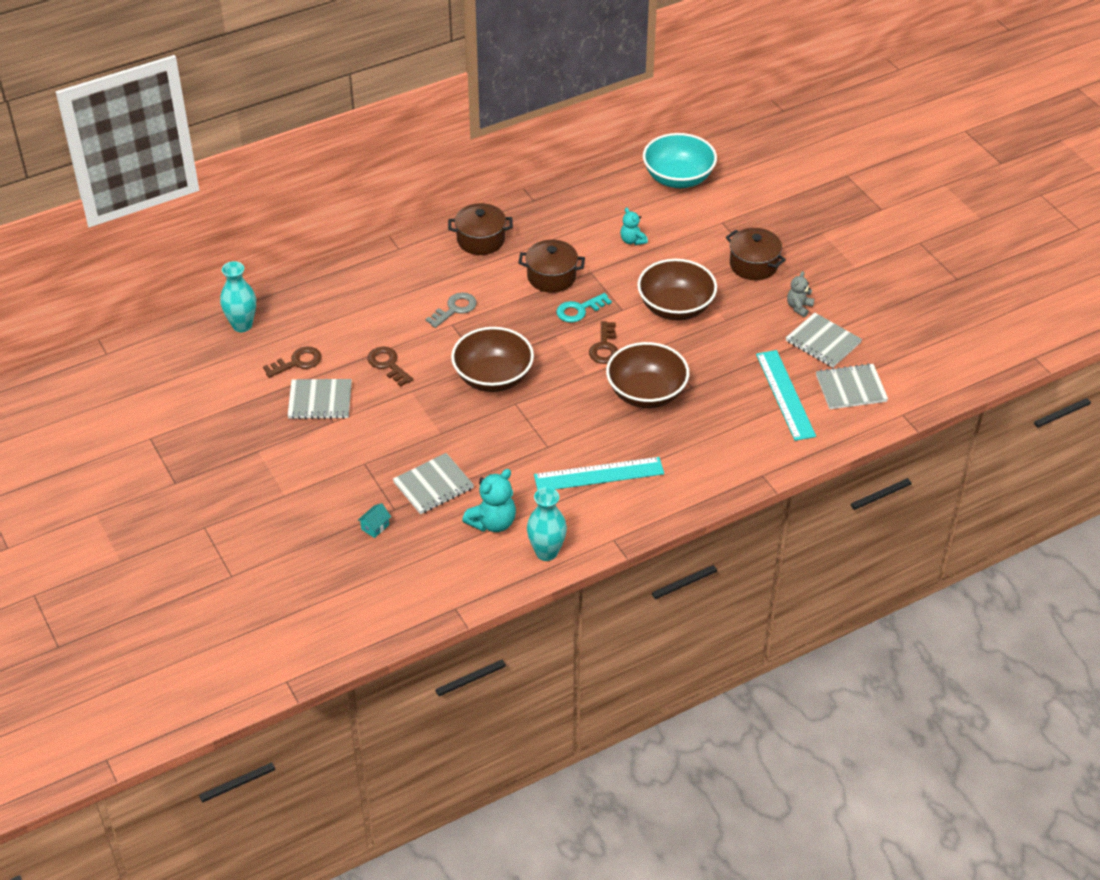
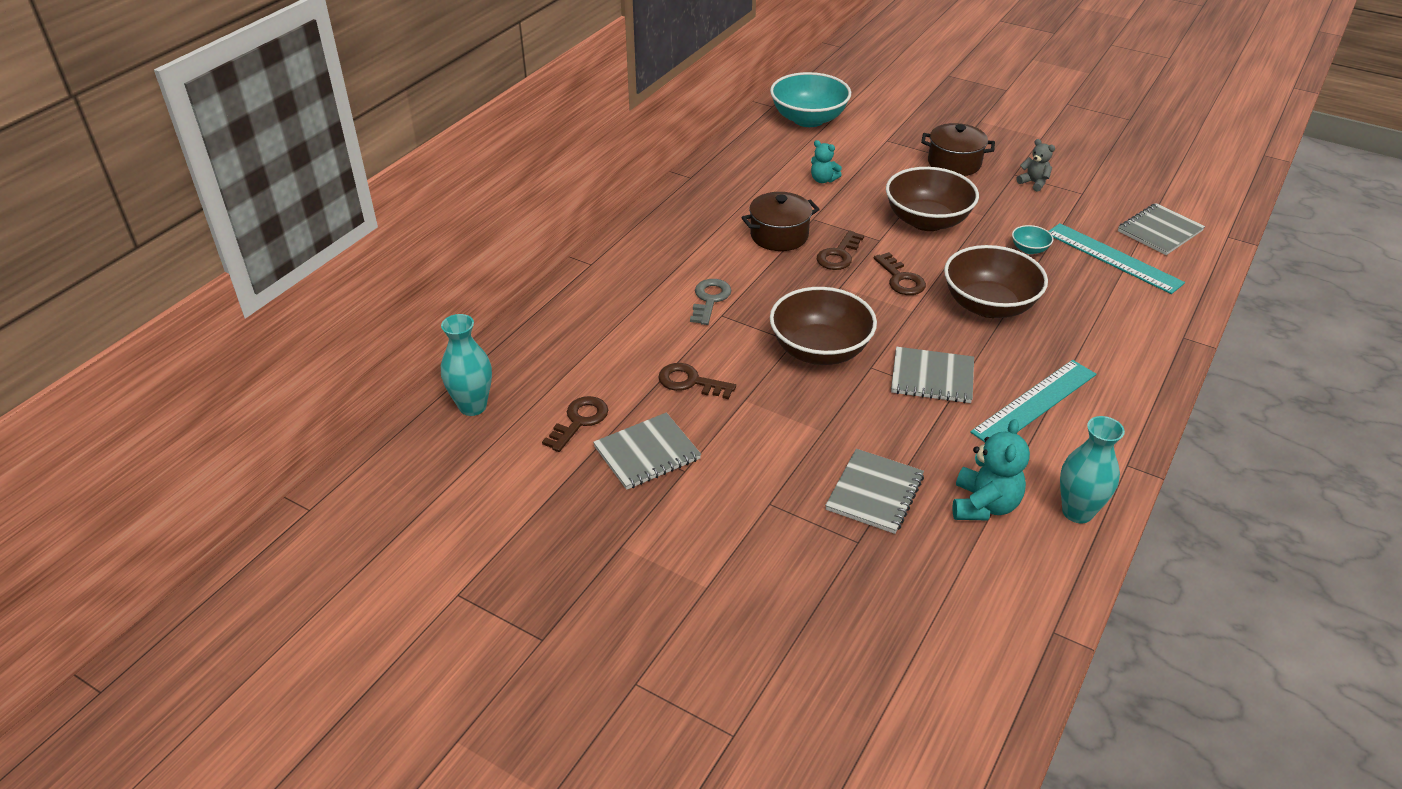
camera: 30 degrees left, 5 degrees down
turquoise house [357,503,391,538] -> none
brown pot [448,203,513,255] -> none
turquoise key [556,293,612,323] -> brown key [817,230,864,270]
grey notebook [786,312,862,368] -> grey notebook moved to [891,347,974,403]
grey teddy bear [787,271,814,317] -> grey teddy bear turned 135 degrees clockwise [1016,139,1055,192]
none -> turquoise bowl [1012,225,1053,254]

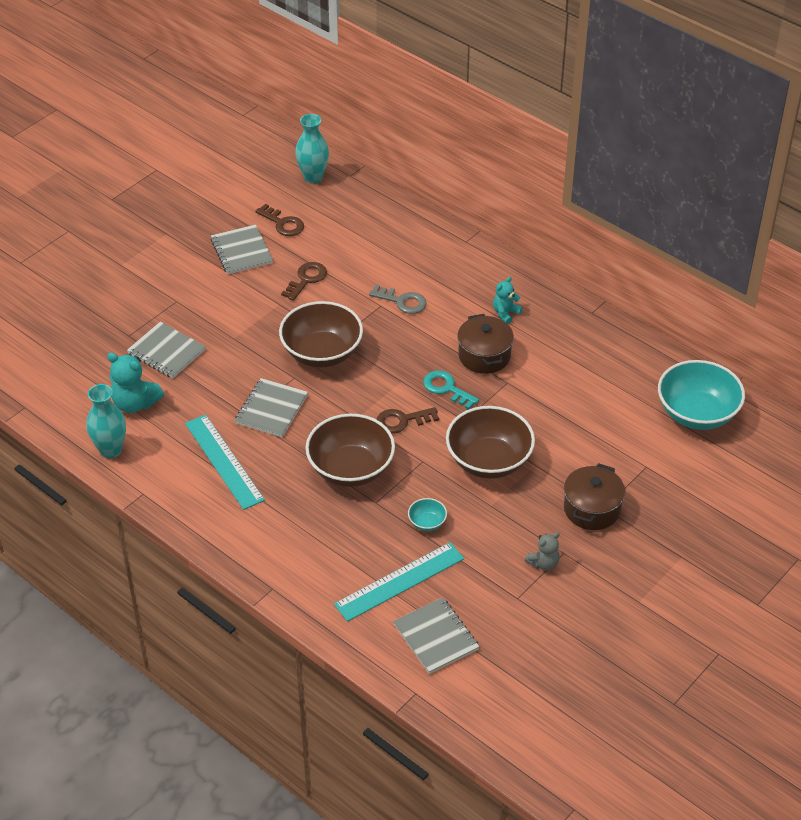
camera: 100 degrees right, 5 degrees up
turquoise teddy bear [811,140,842,183] -> turquoise teddy bear moved to [493,277,522,324]
brown key [817,230,864,270] -> turquoise key [423,370,479,409]

